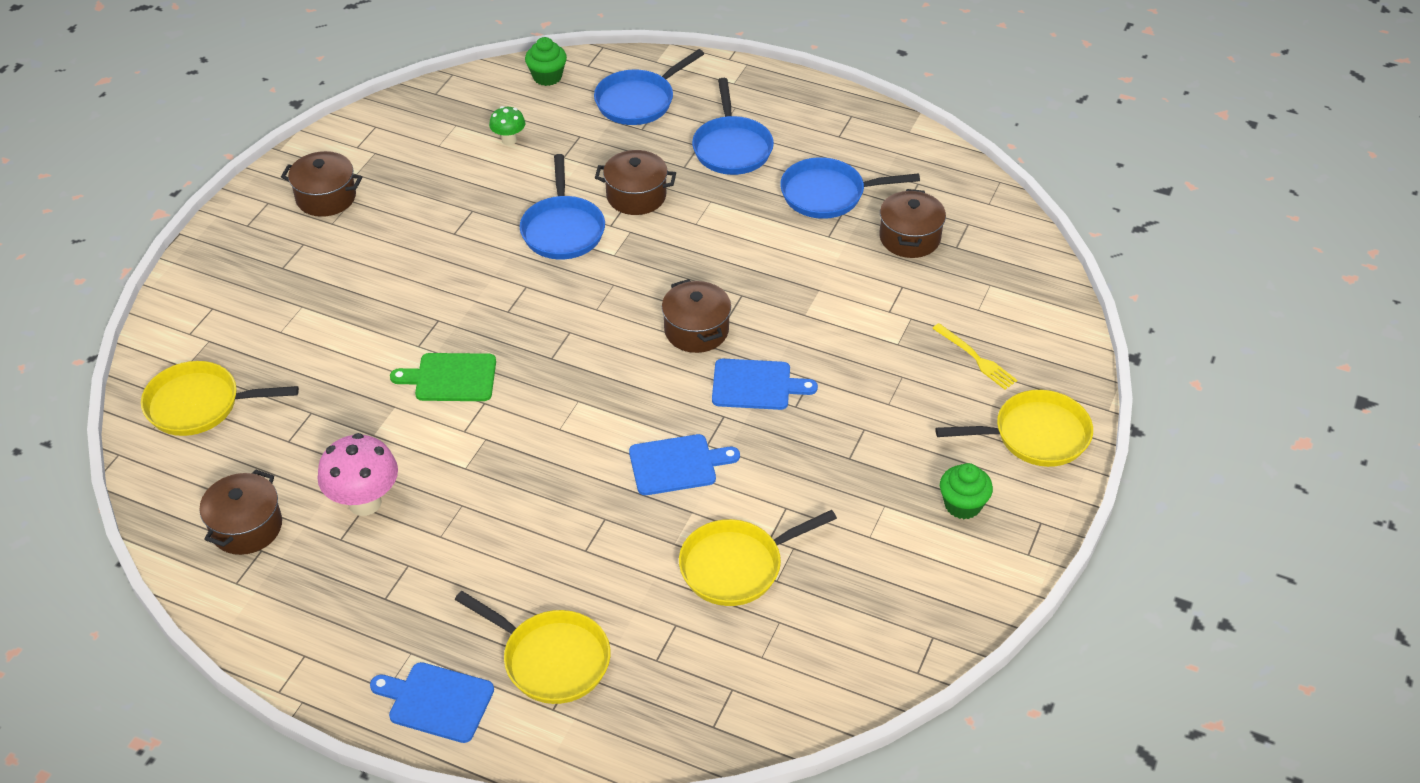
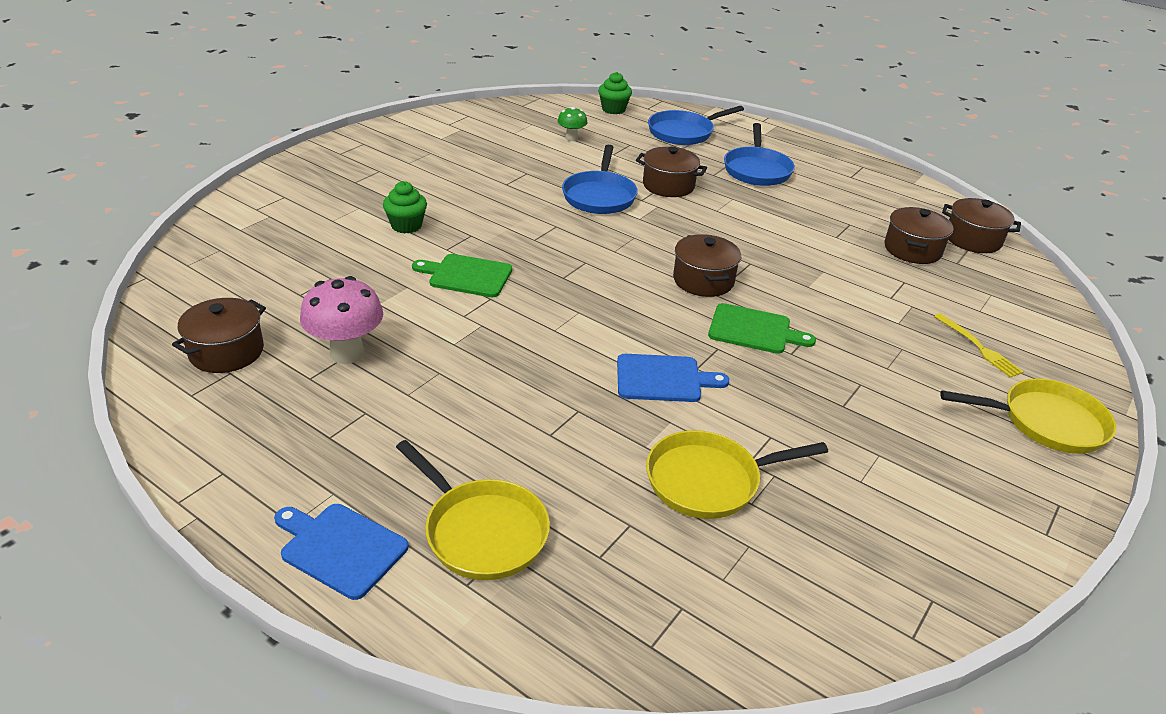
camera: 10 degrees right, 10 degrees down
yellow pan [141,361,299,436] -> none
brown pot [281,151,363,217] -> brown pot moved to [942,198,1021,253]
blue cutting board [712,359,818,410] -> green cutting board [708,303,816,354]
blue pan [780,157,920,219] -> none
green cupcake [940,463,993,519] -> green cupcake moved to [383,181,427,234]

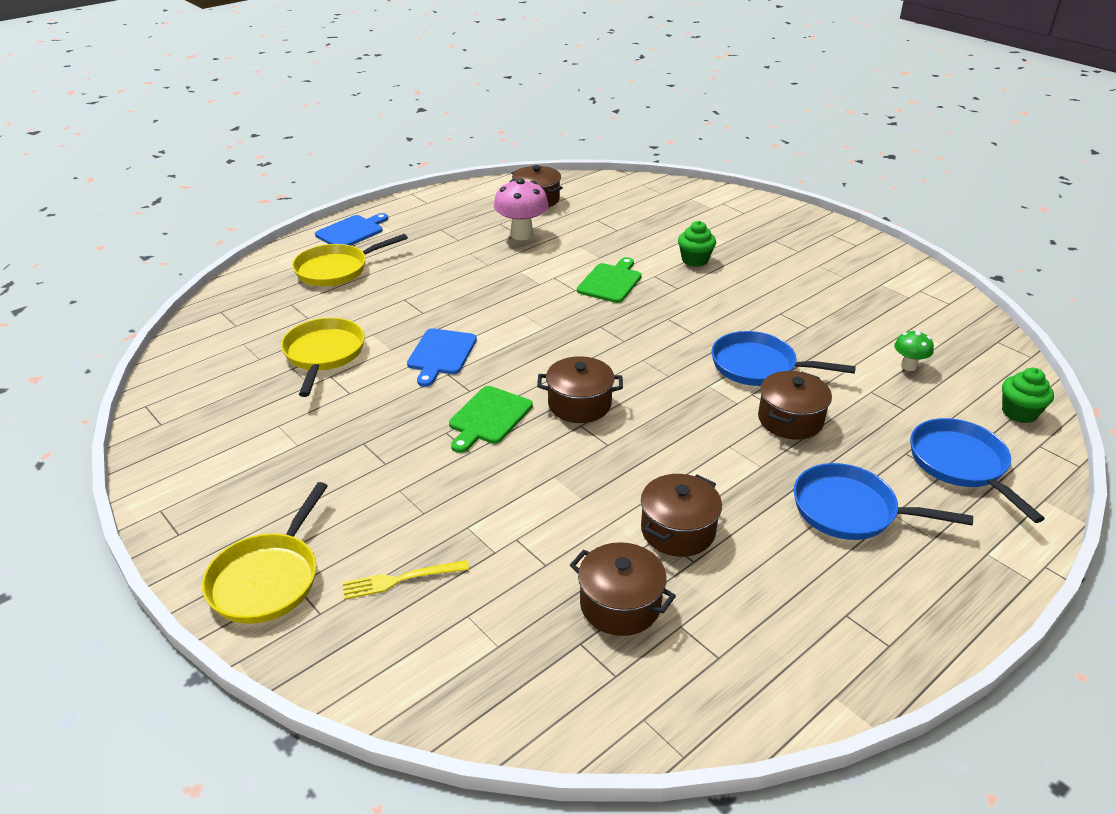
camera: 105 degrees right, 0 degrees up
brown pot [942,198,1021,253] -> brown pot moved to [641,474,722,557]

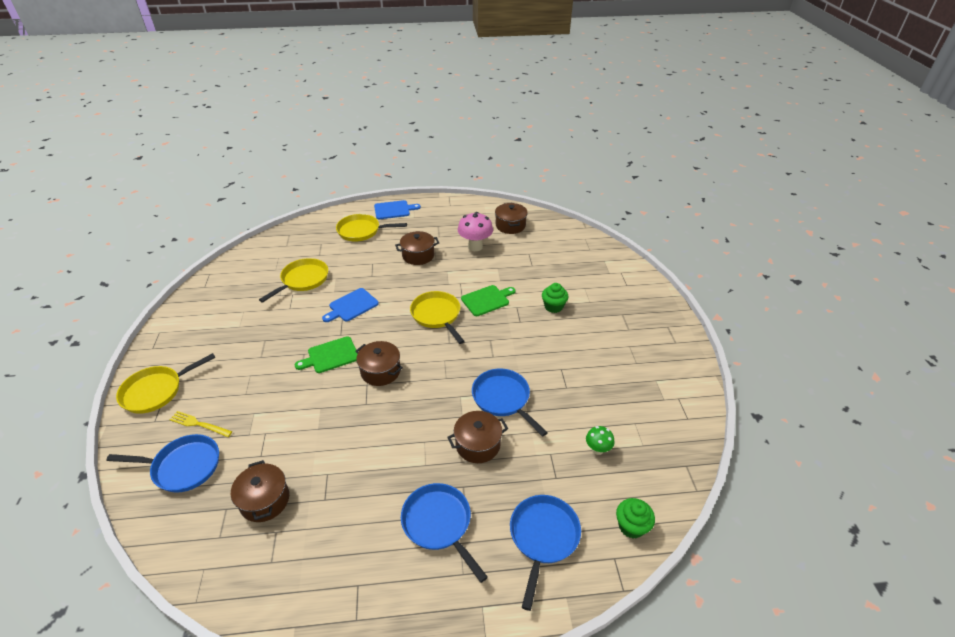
camera: 35 degrees right, 5 degrees up
brown pot [641,474,722,557] -> brown pot moved to [395,231,439,265]
none -> blue pan [107,434,219,493]
none -> yellow pan [410,291,465,344]

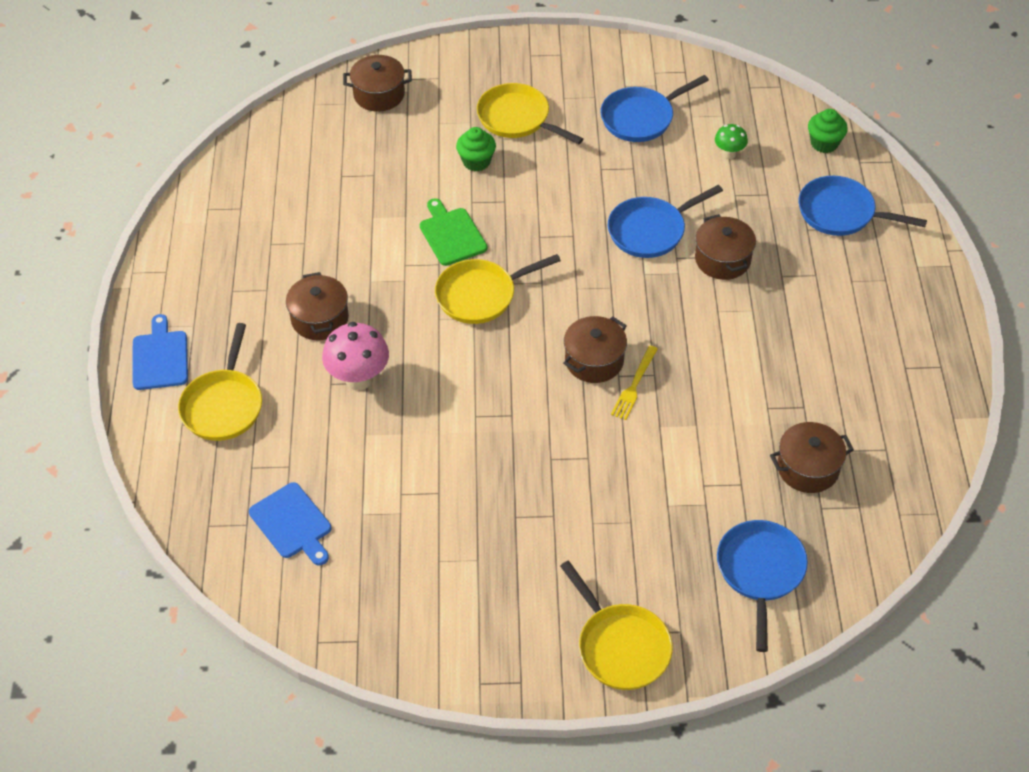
camera: 85 degrees left, 10 degrees up
yellow fork [169,411,232,437] -> yellow fork moved to [611,346,658,420]
yellow pan [259,258,328,303] -> yellow pan moved to [477,83,583,144]
green cutting board [295,336,357,373] -> none
blue cutting board [322,288,379,322] -> blue cutting board moved to [249,482,331,565]
blue pan [401,483,488,583] -> blue pan moved to [600,75,709,142]
pink mushroom [458,212,493,251] -> pink mushroom moved to [322,322,389,391]
brown pot [495,203,528,234] -> brown pot moved to [343,55,412,112]

